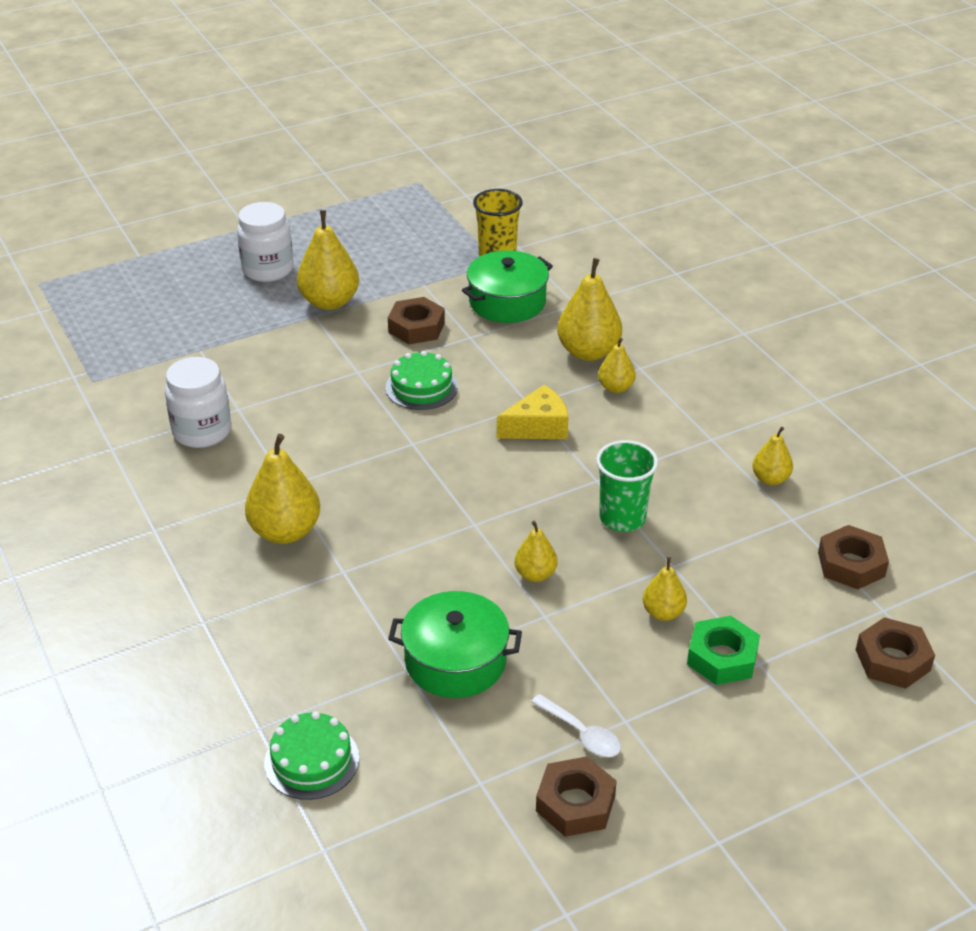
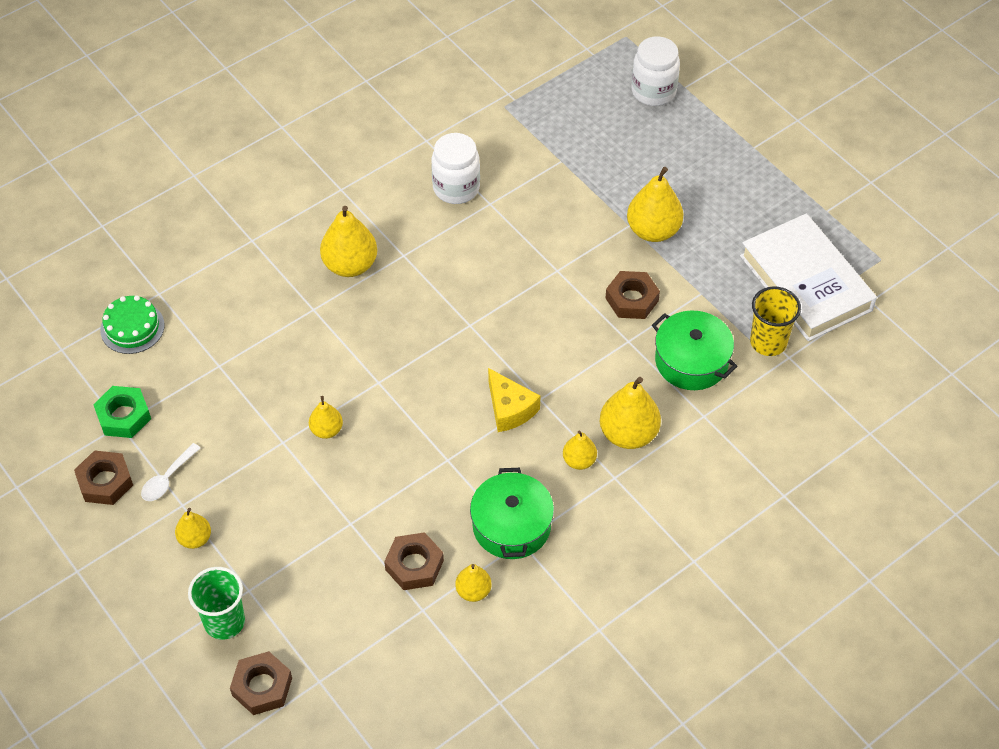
camera: 80 degrees right, 15 degrees up
white jar [237,202,293,282] -> white jar moved to [631,36,680,106]
green cake [386,351,458,410] -> none
green pot [388,591,522,698] -> green pot moved to [470,468,554,559]
green cup [596,440,658,532] -> green cup moved to [188,567,245,640]
yellow pear [643,557,687,621] -> yellow pear moved to [175,508,211,549]
green nut [687,616,760,685] -> green nut moved to [93,386,151,438]
brown nut [818,525,889,589] -> brown nut moved to [384,532,444,590]
none -> white book [740,213,877,341]

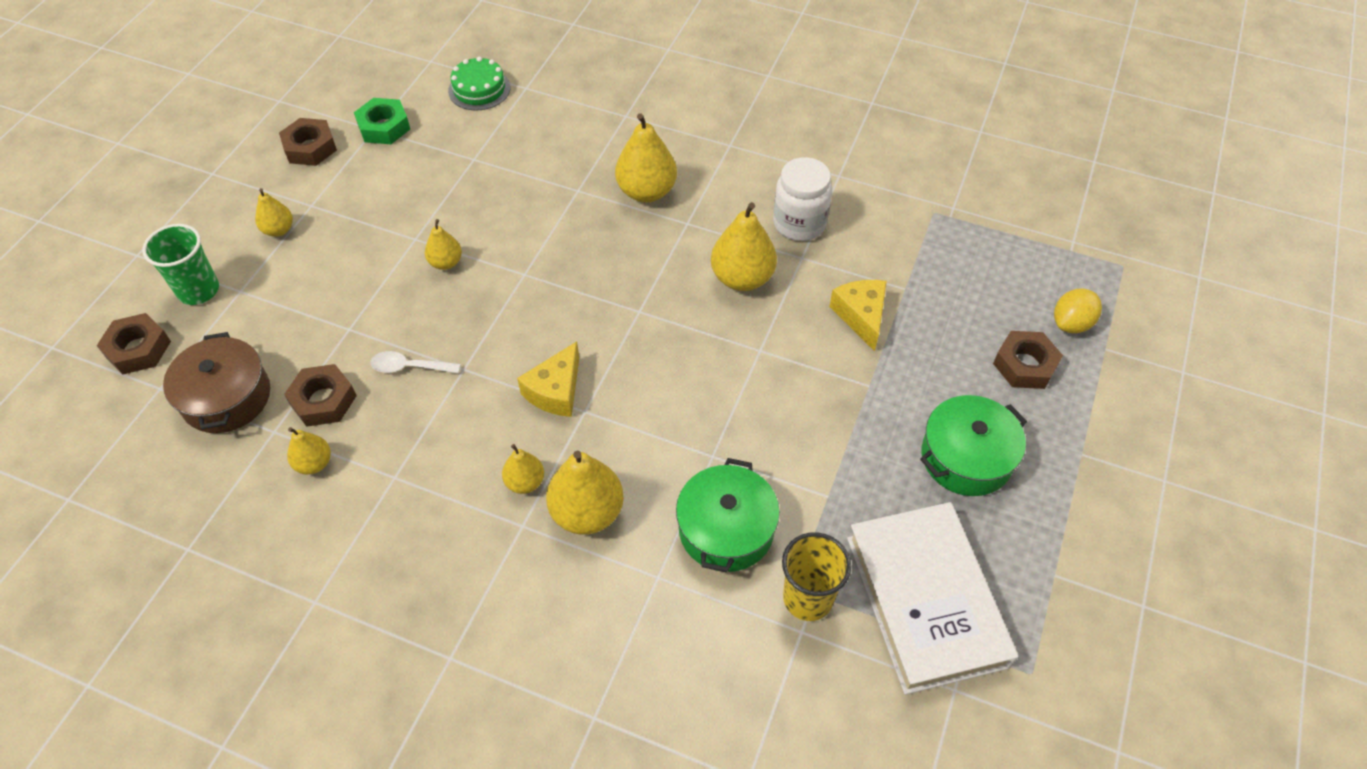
camera: 60 degrees right, 0 degrees up
white spoon [141,443,200,501] -> white spoon moved to [370,351,461,374]
green pot [470,468,554,559] -> green pot moved to [920,395,1027,496]
brown nut [605,271,660,319] -> brown nut moved to [993,331,1063,389]
yellow pear [627,167,683,242] -> yellow pear moved to [711,202,777,291]
white jar [631,36,680,106] -> yellow lemon [1054,288,1102,333]
white book [740,213,877,341] -> white book turned 45 degrees counterclockwise [847,502,1018,695]
none -> brown pot [163,332,270,433]
none -> yellow cheese [829,280,887,351]

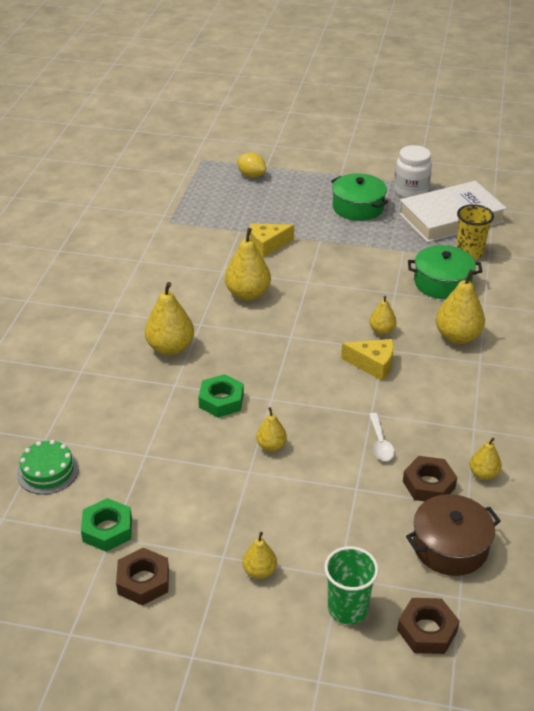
camera: 100 degrees left, 15 degrees down
yellow pear [502,444,544,494] -> yellow pear moved to [369,296,397,335]
white jar [773,157,832,241] -> white jar moved to [394,145,432,198]
brown nut [993,331,1063,389] -> none
none -> green nut [198,374,244,418]

